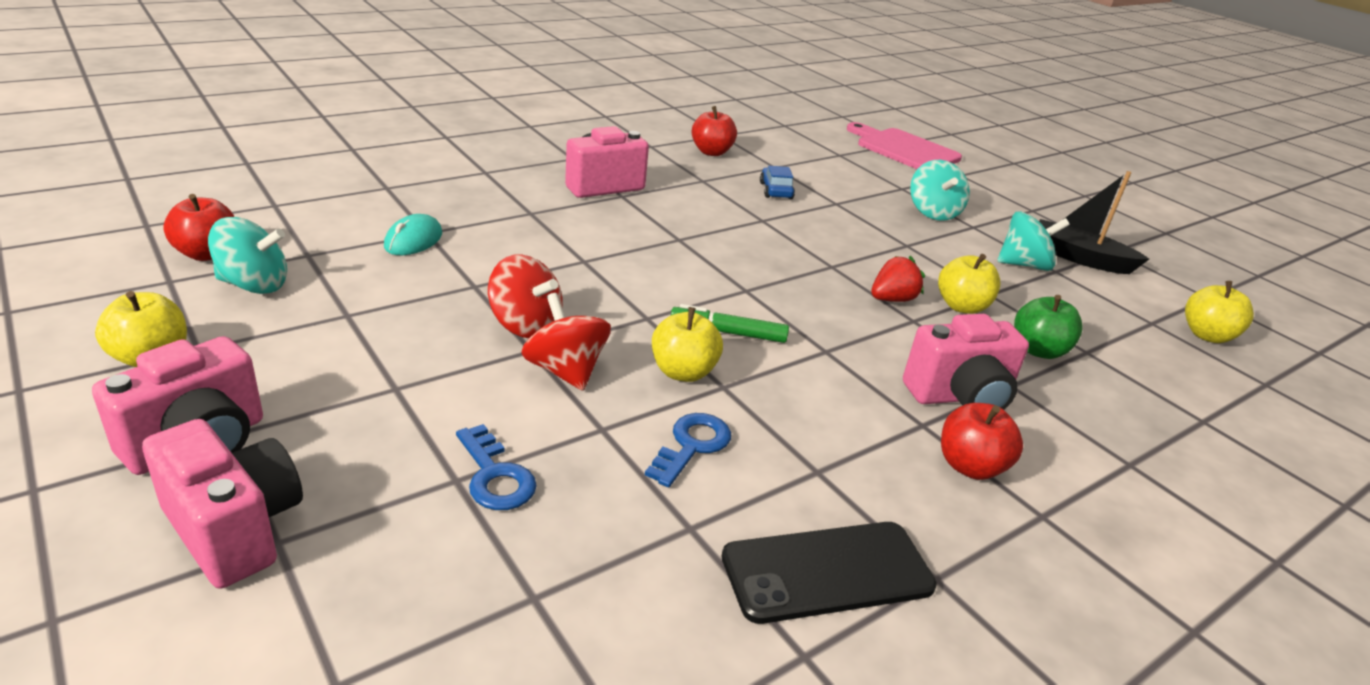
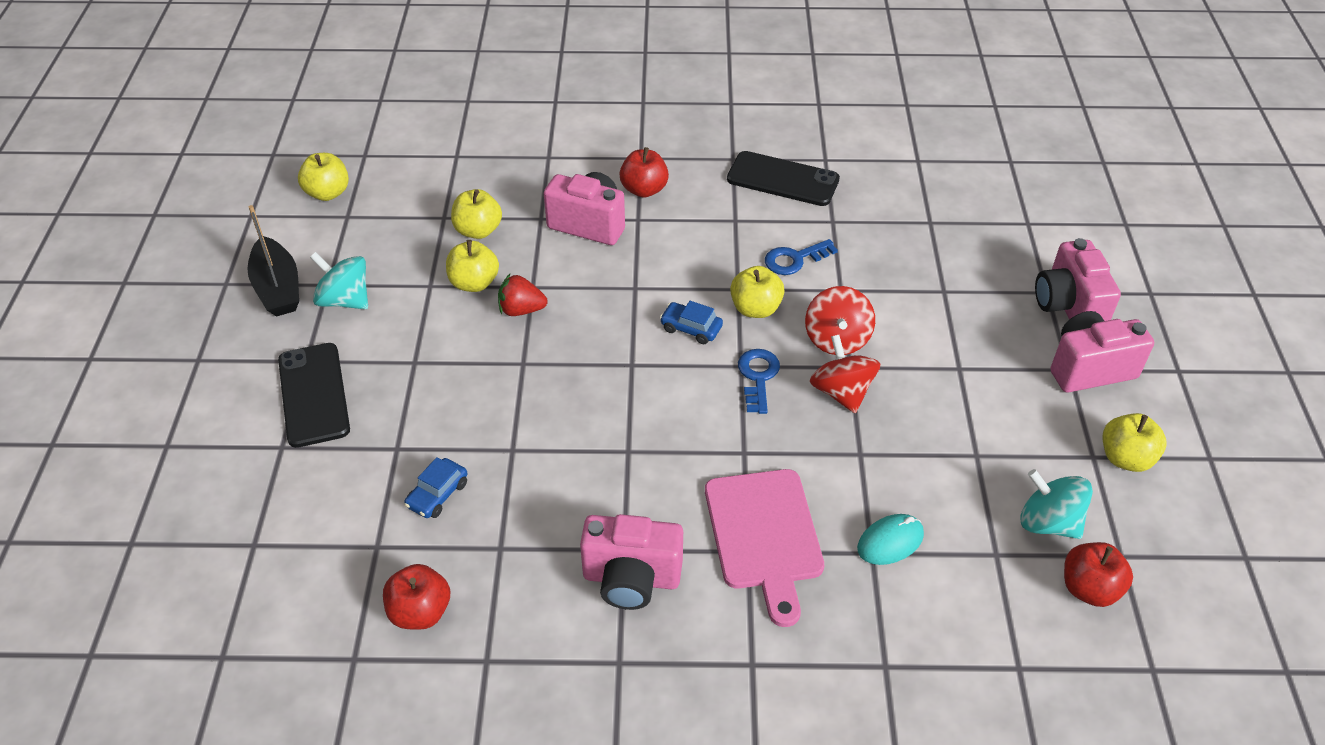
camera: 140 degrees left, 15 degrees up
blue key [456,424,537,510] -> blue key moved to [738,349,780,414]
green marker [671,304,789,343] -> blue car [660,301,723,344]
pink cutting board [847,122,962,169] -> pink cutting board moved to [705,469,824,627]
turquoise spinning top [910,160,970,221] -> black phone [278,343,350,448]
green apple [1014,295,1083,359] -> yellow apple [451,189,502,239]

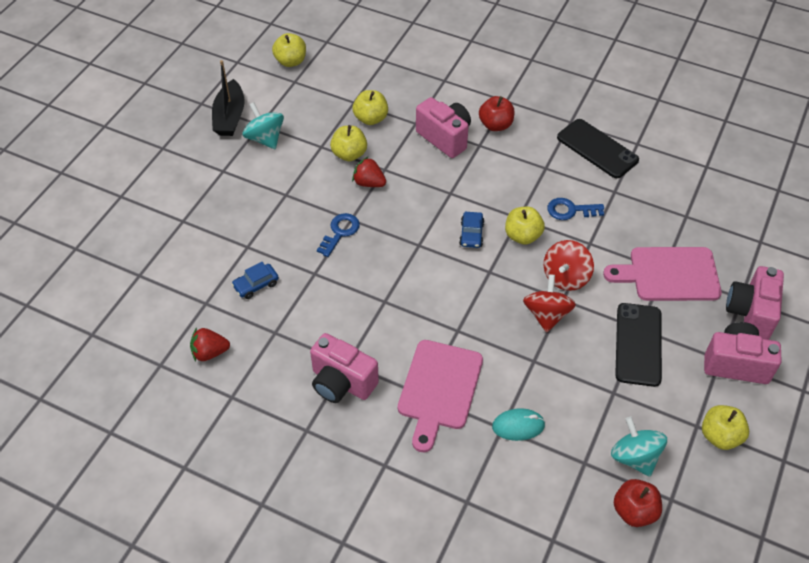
camera: 25 degrees right, 5 degrees up
black phone [278,343,350,448] -> black phone moved to [615,303,662,387]
red apple [383,564,450,630] -> red strawberry [190,327,230,361]
blue car [660,301,723,344] -> blue car turned 135 degrees counterclockwise [459,212,485,248]
blue key [738,349,780,414] -> blue key moved to [317,213,360,257]
none -> pink cutting board [603,247,722,301]

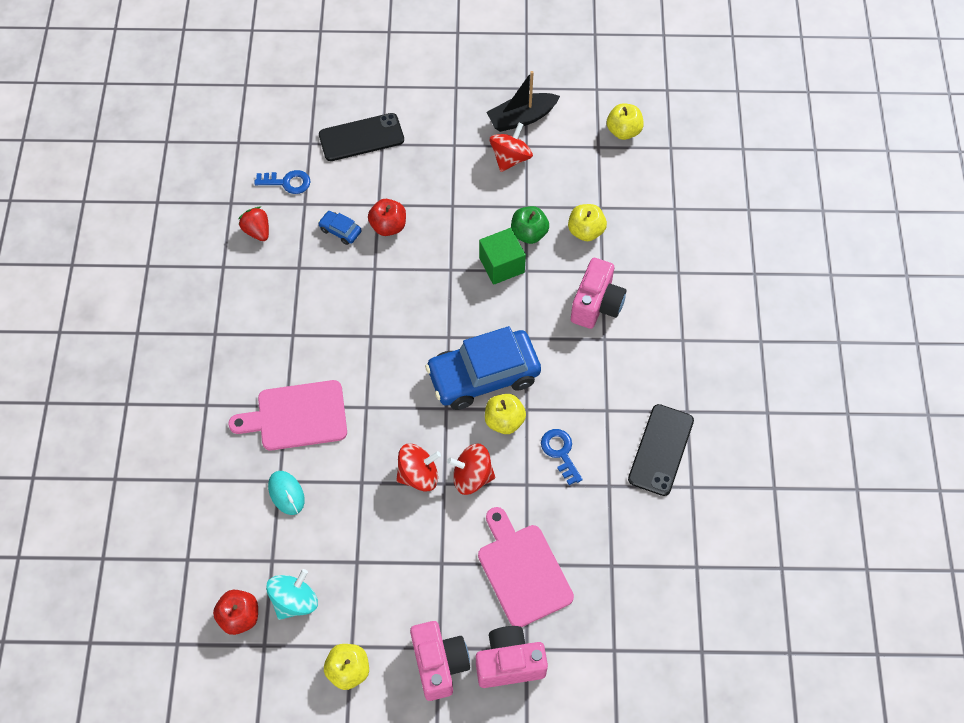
camera: 65 degrees right, 10 degrees up
turquoise spinning top [242,102,284,149] -> red spinning top [490,123,533,172]
pink camera [310,333,379,403] -> none
blue key [317,213,360,257] -> blue key moved to [254,170,311,194]
yellow apple [330,125,367,161] -> green apple [511,206,549,244]
red strawberry [352,157,386,187] -> green cube [479,228,526,285]
blue car [459,212,485,248] -> blue car [425,326,541,410], size x2.43
red apple [479,96,515,131] -> red apple moved to [368,199,406,236]
black phone [615,303,662,387] -> black phone moved to [319,113,404,161]

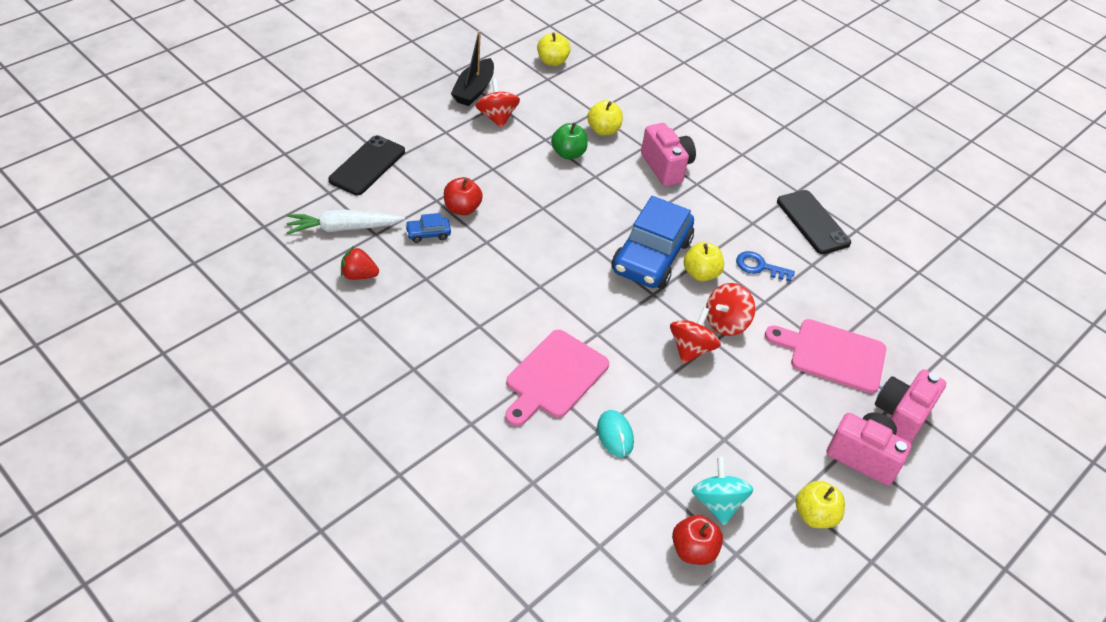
camera: 50 degrees left, 15 degrees down
blue key [254,170,311,194] -> white carrot [286,210,405,234]
turquoise mouse [268,471,305,515] -> turquoise mouse turned 60 degrees clockwise [597,410,634,457]
green cube [479,228,526,285] -> none

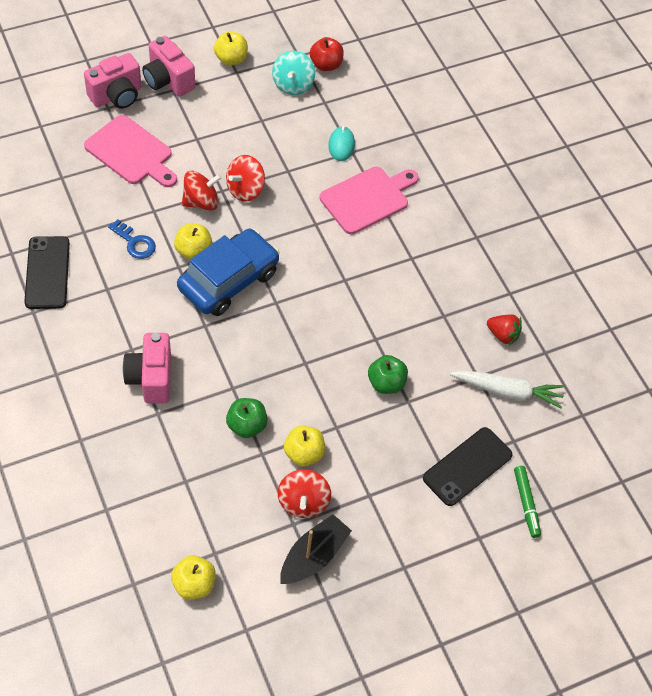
camera: 160 degrees left, 10 degrees up
blue car [405,213,451,243] -> none
red apple [444,177,483,215] -> green apple [368,355,408,394]
yellow apple [587,100,623,136] -> yellow apple moved to [284,426,325,467]
none -> green marker [514,466,541,538]

